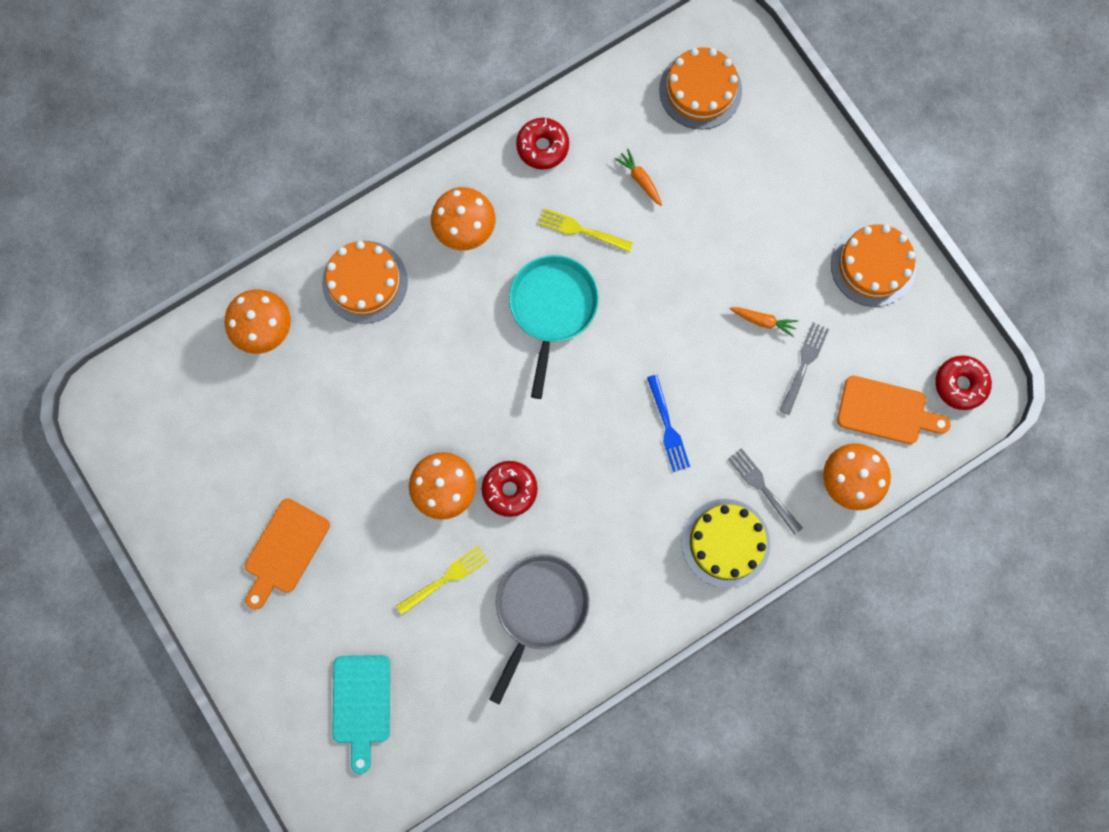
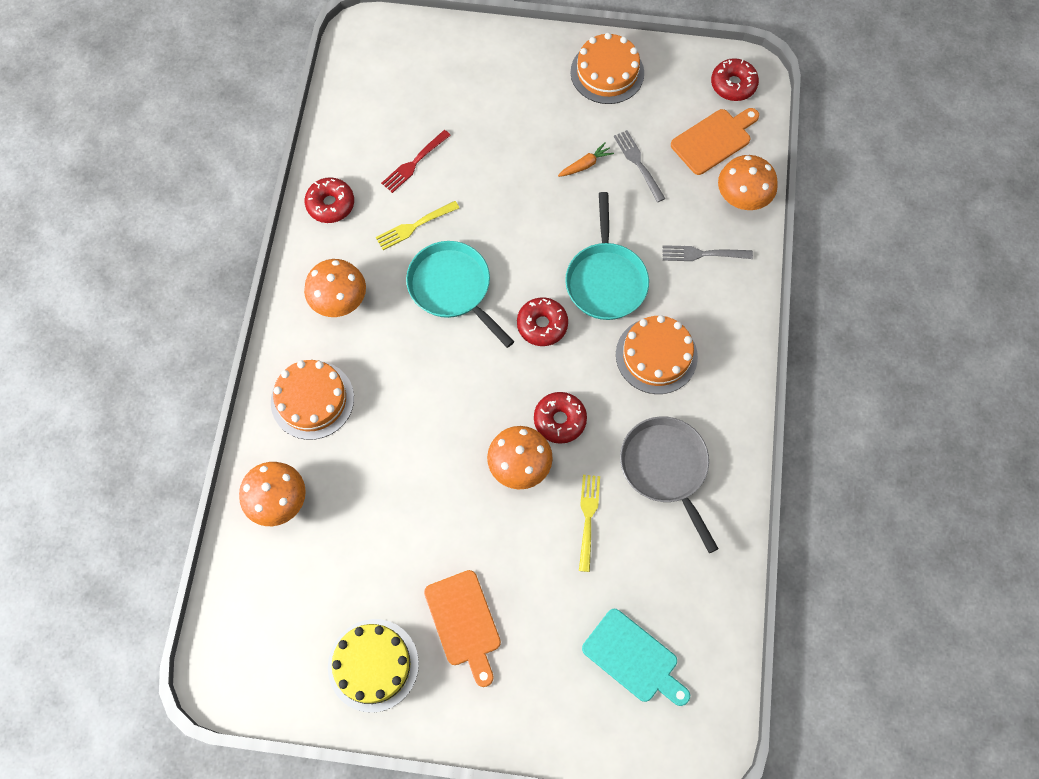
camera: 50 degrees left, 10 degrees down
orange carrot [614,149,662,206] -> red fork [381,130,451,193]
blue fork [647,375,690,472] -> turquoise pan [565,192,649,320]
orange cake [659,47,742,129] -> orange cake moved to [616,315,698,394]
yellow cake [682,499,770,588] -> yellow cake moved to [328,619,419,713]
none -> red donut [517,297,568,346]

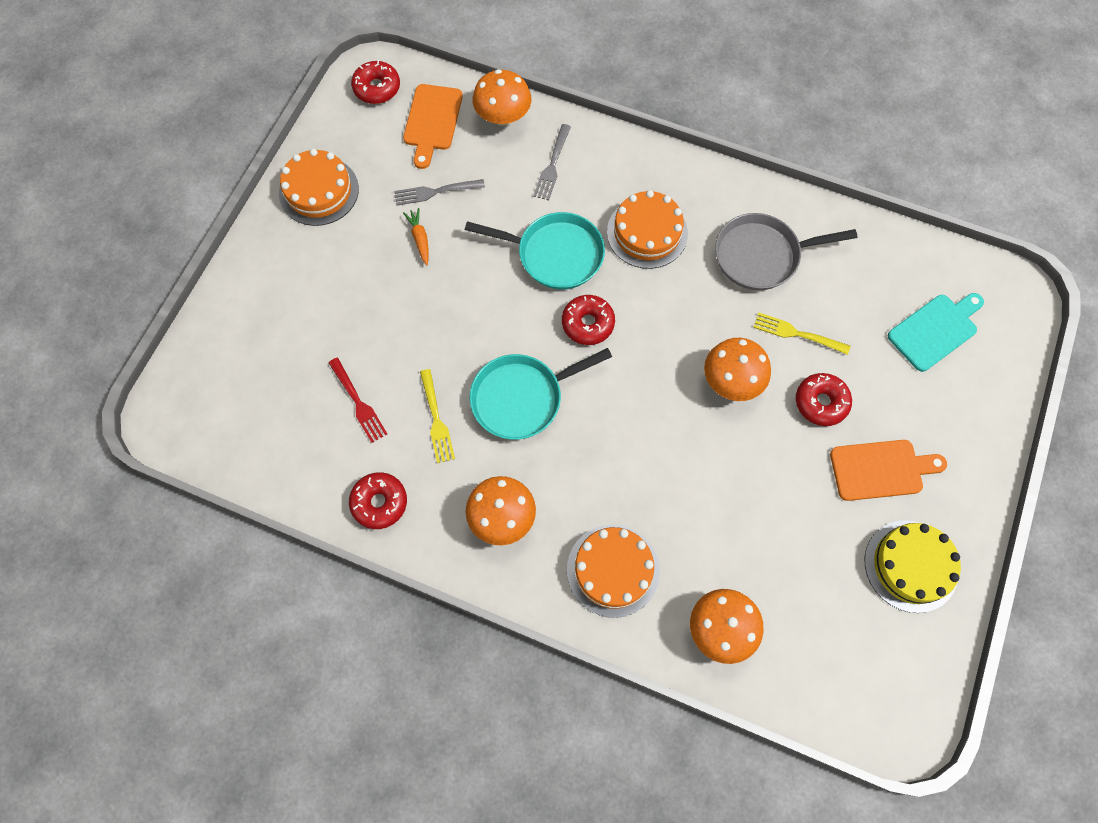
camera: 75 degrees left, 0 degrees up
red donut [534,392,587,444] -> red donut moved to [796,373,852,426]
orange cutting board [671,108,759,175] -> orange cutting board turned 150 degrees counterclockwise [403,84,463,169]

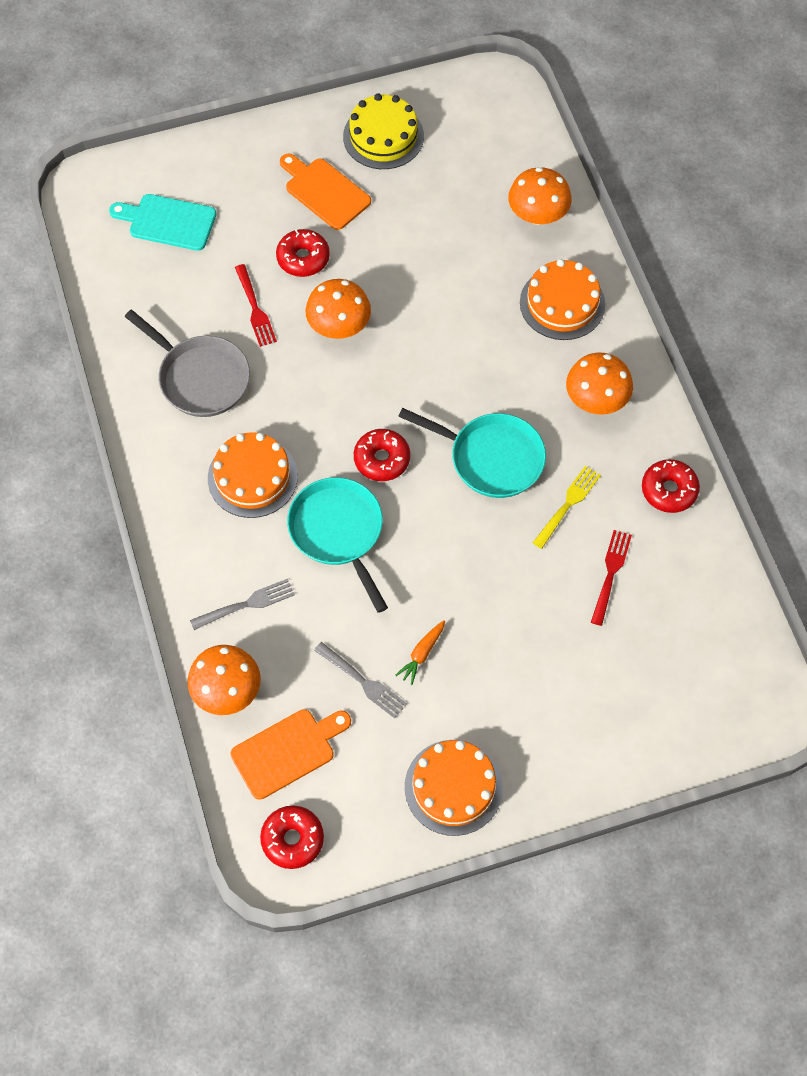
camera: 130 degrees left, 5 degrees down
yellow fork [753,312,850,355] -> red fork [235,264,277,347]

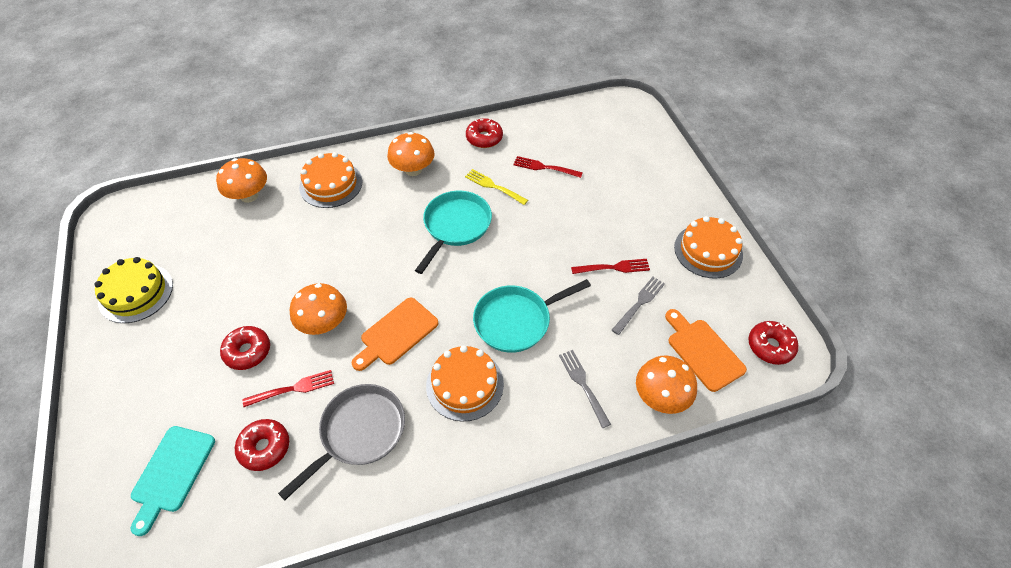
camera: 90 degrees left, 10 degrees down
orange cutting board [280,153,371,230] -> orange cutting board moved to [352,298,438,371]
red donut [354,429,410,481] -> red donut moved to [235,419,289,471]
orange carrot [395,620,445,685] -> red fork [571,259,650,274]

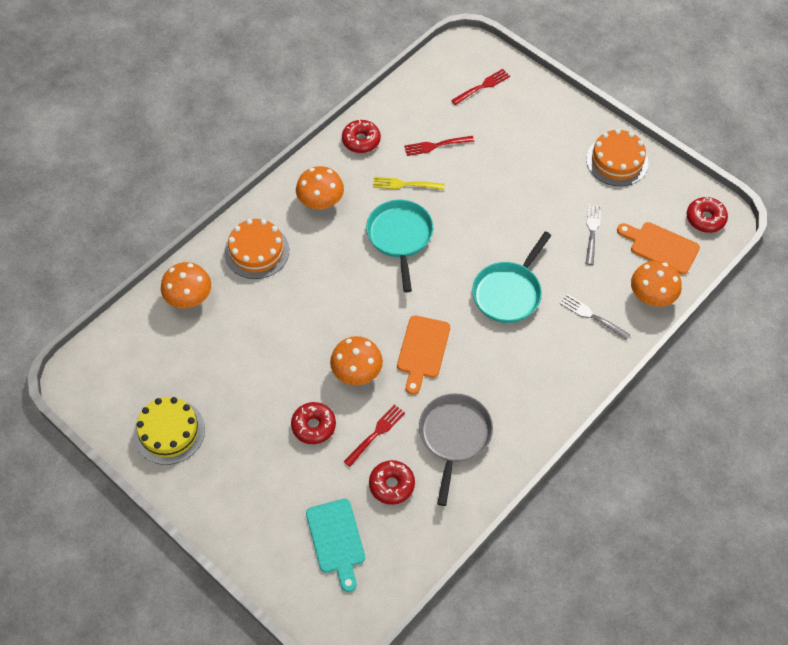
camera: 30 degrees left, 5 degrees up
orange cake [426,345,504,421] -> none
red fork [571,259,650,274] -> red fork moved to [451,69,510,105]

